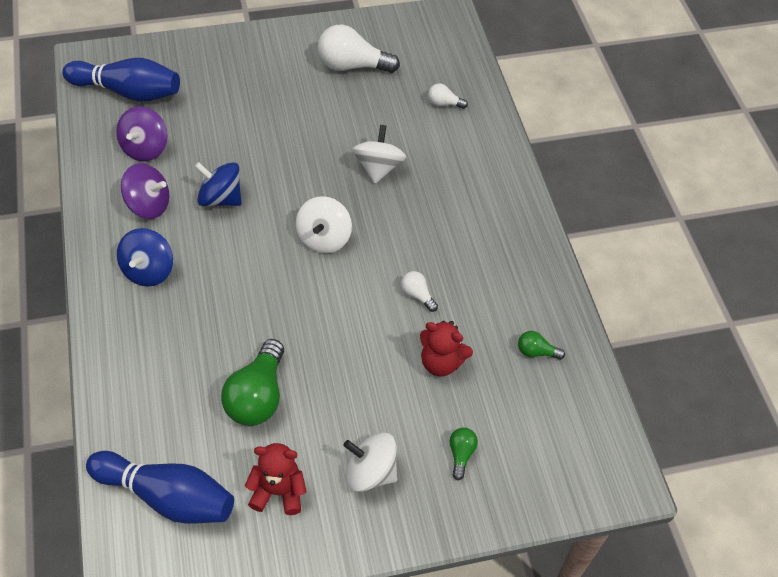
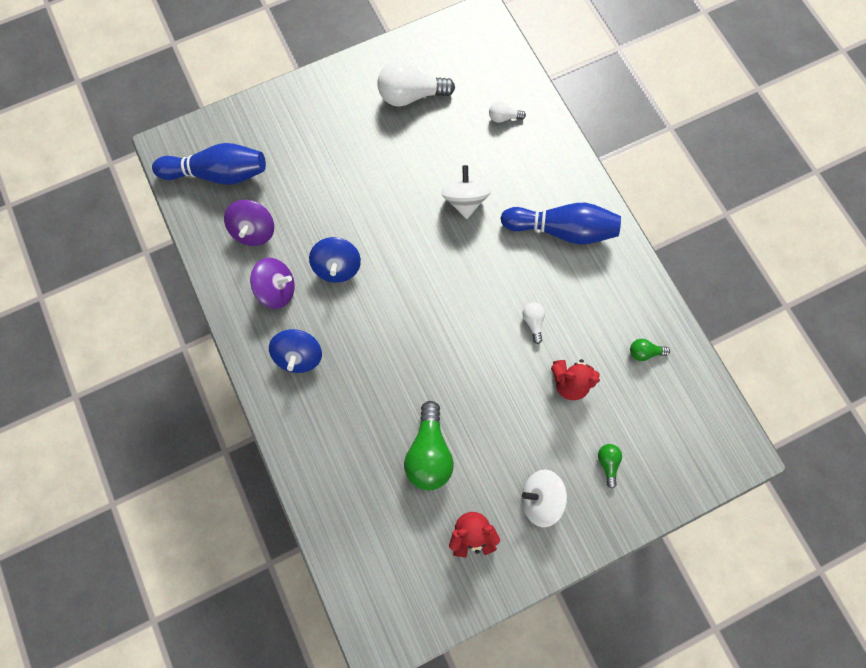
camera: 10 degrees left, 20 degrees up
blue bowling pin [86,451,234,523] -> blue bowling pin moved to [500,203,621,245]
blue spinning top [194,162,242,206] -> blue spinning top turned 105 degrees counterclockwise [309,237,361,283]
white spinning top [296,196,352,253] -> none
white light bulb [401,271,438,312] -> white light bulb turned 45 degrees clockwise [522,303,545,344]

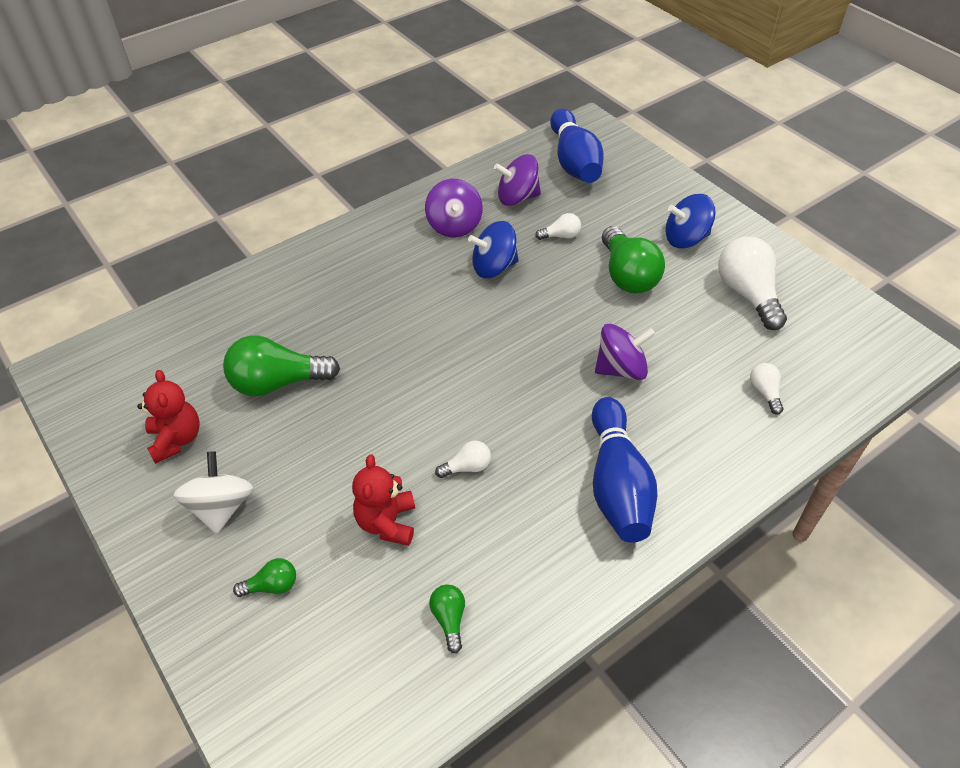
camera: 80 degrees right, 25 degrees down
blue spinning top [269,329,322,373] -> blue spinning top moved to [665,194,716,248]
white spinning top [441,165,491,219] -> purple spinning top [595,324,655,380]
none -> white light bulb [535,213,581,240]
none -> green light bulb [602,226,665,294]

